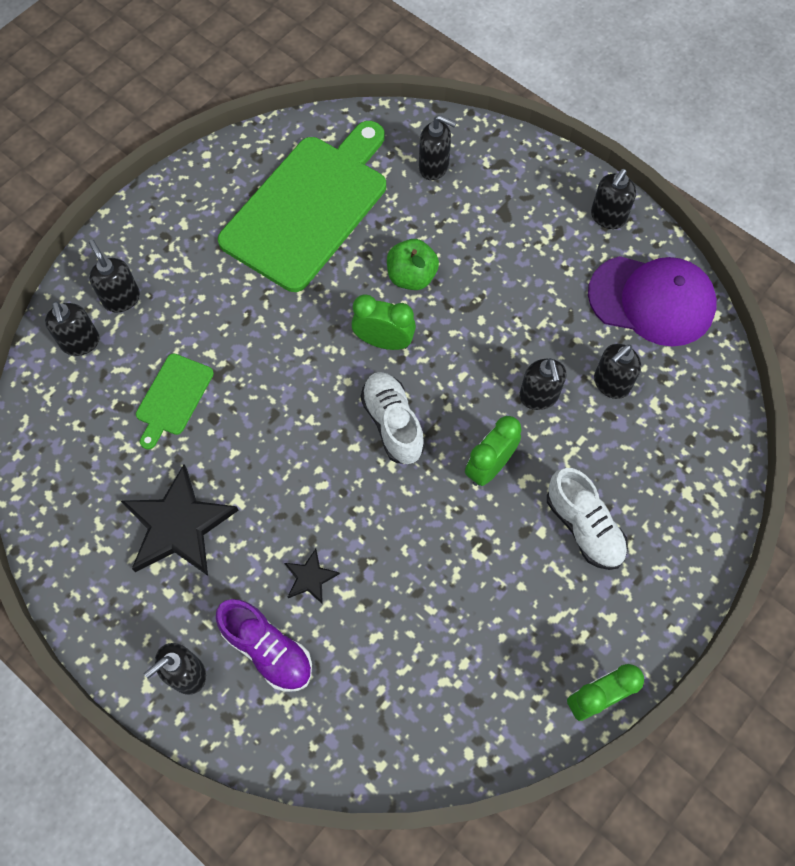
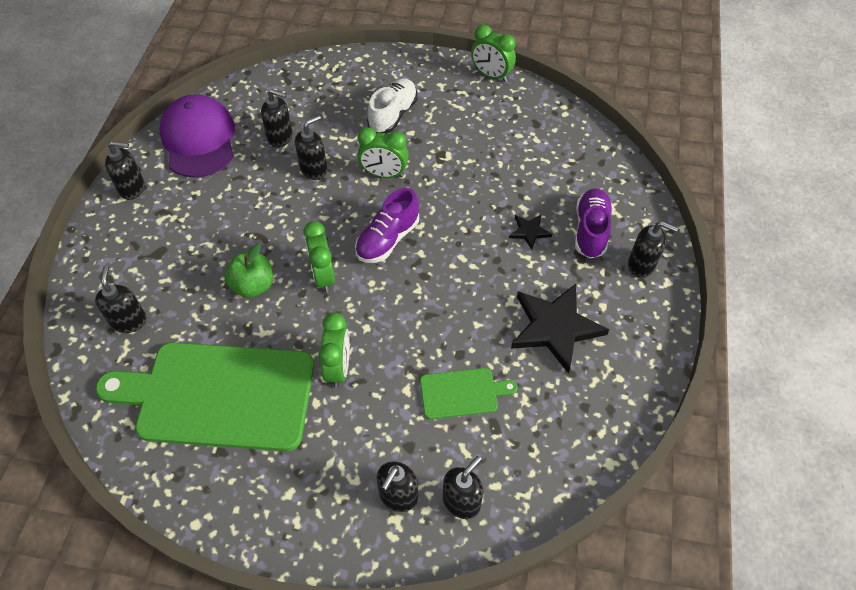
camera: 120 degrees left, 10 degrees down
white shoe [360,372,425,464] -> purple shoe [355,188,419,263]
none -> green clock [318,312,350,388]

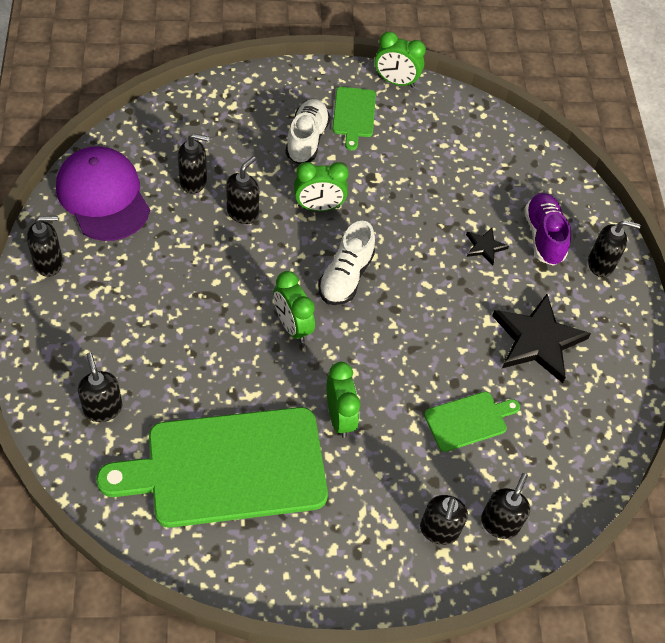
camera: 20 degrees left, 0 degrees up
green apple [225,243,273,298] -> none
purple shoe [355,188,419,263] -> white shoe [318,221,375,305]
none -> green cutting board [333,87,376,150]

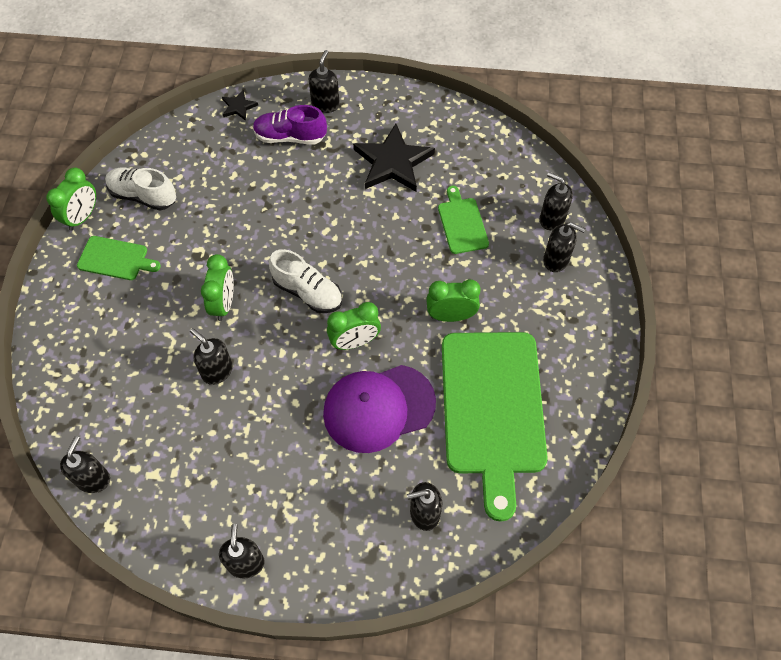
camera: 75 degrees left, 5 degrees up
purple cap [56,146,150,241] -> purple cap moved to [323,365,436,453]
black soap dispenser [178,133,210,194] -> black soap dispenser moved to [60,436,110,493]
white shoe [285,99,330,164] -> white shoe moved to [105,167,176,211]
black star [466,228,509,266] -> black star moved to [222,90,258,121]

